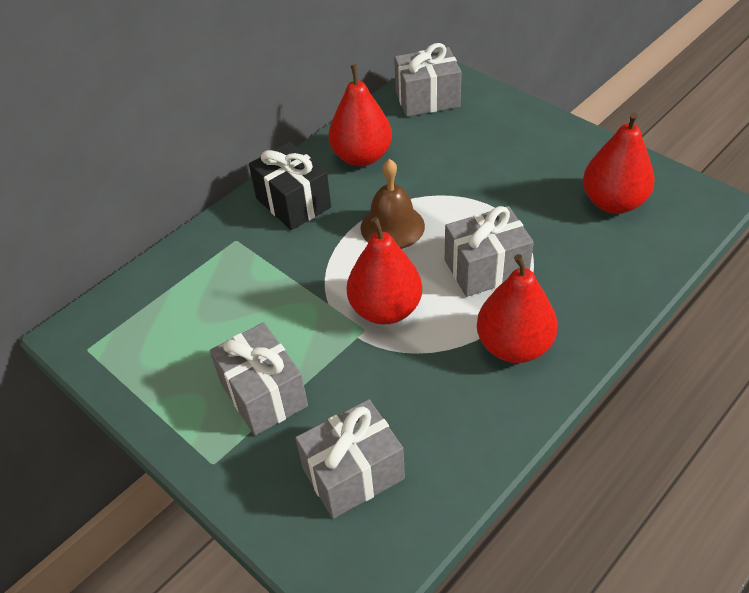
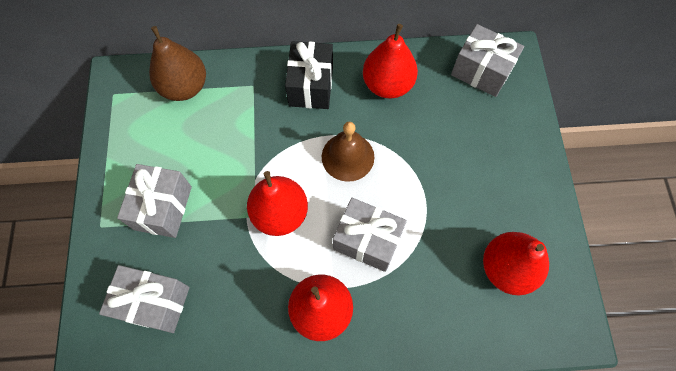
camera: 40 degrees right, 20 degrees up
none -> brown pear [149,26,206,101]

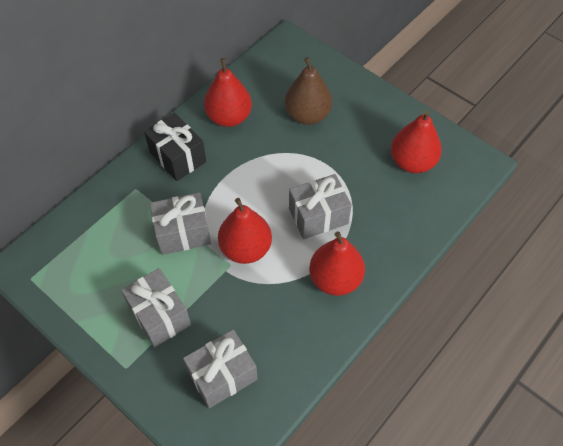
camera: 45 degrees left, 10 degrees down
brown pear [149,26,206,101] -> brown pear moved to [285,57,332,125]
brown bell [322,122,374,182] -> none
grey gift [451,24,524,97] -> grey gift moved to [150,192,211,255]

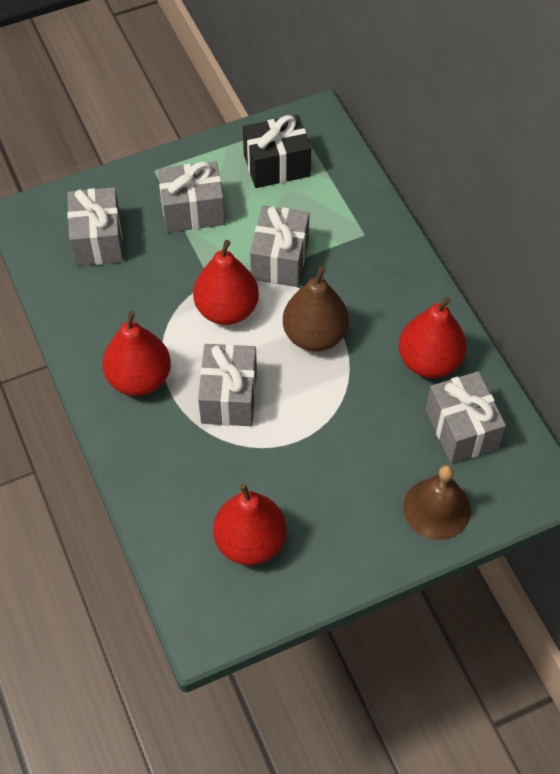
camera: 115 degrees right, 0 degrees up
black gift [144,113,206,181] -> black gift moved to [243,115,311,188]
brown pear [285,57,332,125] -> brown pear moved to [283,266,349,352]
none -> brown bell [403,465,471,540]
none -> grey gift [426,371,506,464]

